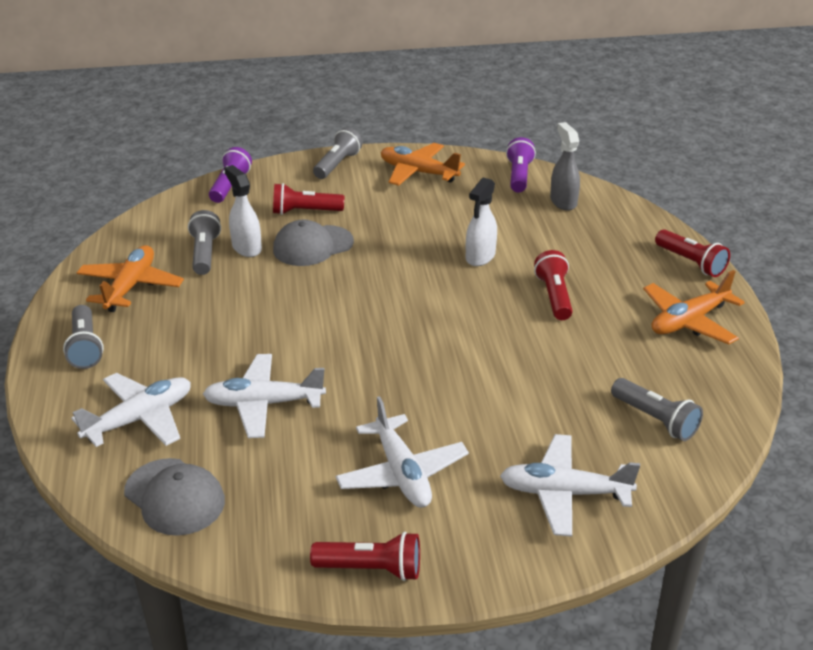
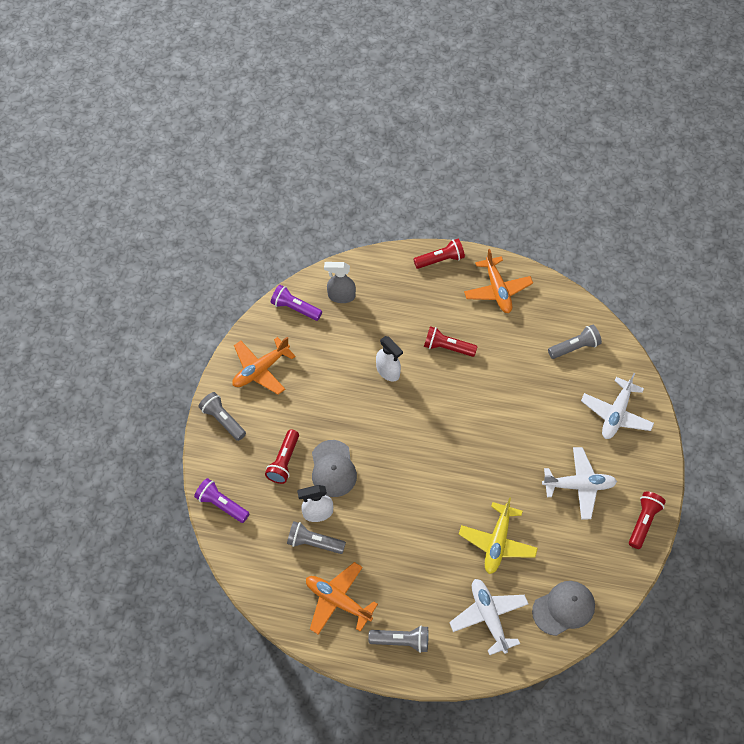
camera: 70 degrees left, 25 degrees up
white plane [203,354,326,438] -> yellow plane [459,497,538,574]

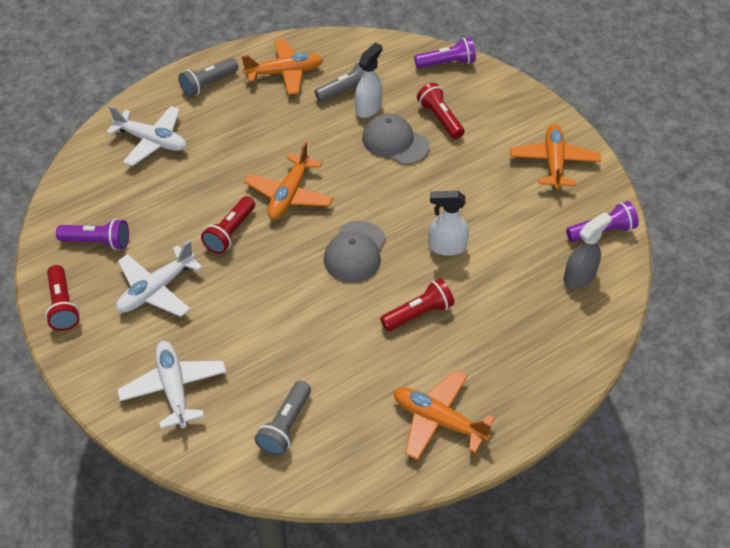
camera: 135 degrees right, 10 degrees down
grey flashlight [199,392,246,441] -> none
red flashlight [413,239,465,269] -> red flashlight moved to [201,196,255,254]
yellow plane [459,497,538,574] -> none
grey cap [532,581,595,636] -> grey cap moved to [324,221,386,282]
none -> purple flashlight [56,219,129,250]
none -> orange plane [244,142,334,219]

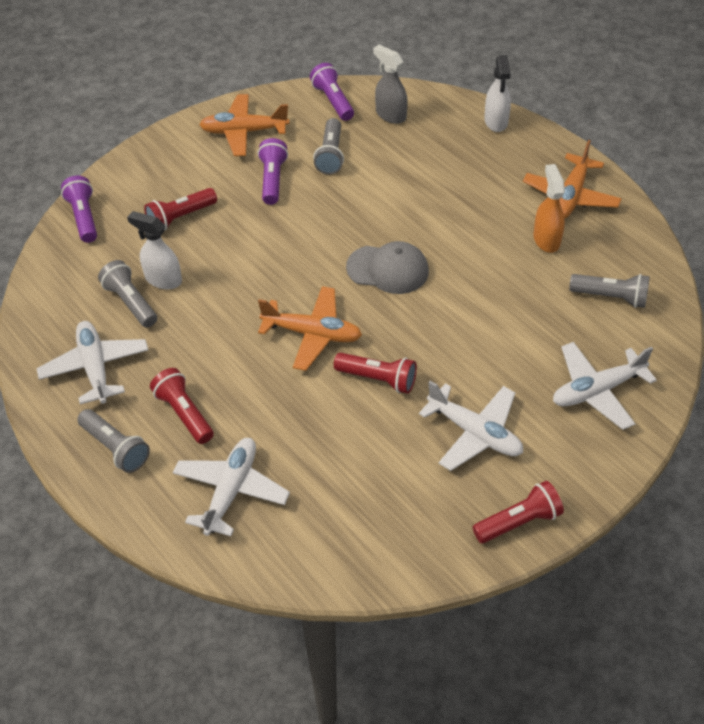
camera: 95 degrees left, 0 degrees up
purple flashlight [56,219,129,250] -> purple flashlight moved to [258,138,288,205]
orange plane [241,39,323,95] -> white plane [36,321,148,404]
grey cap [362,113,430,164] -> none
red flashlight [380,278,454,331] -> red flashlight moved to [150,368,214,444]
white spray bottle [428,191,469,256] -> white spray bottle moved to [484,55,511,132]
none -> grey flashlight [313,118,344,175]
none -> orange spray bottle [534,164,565,253]

